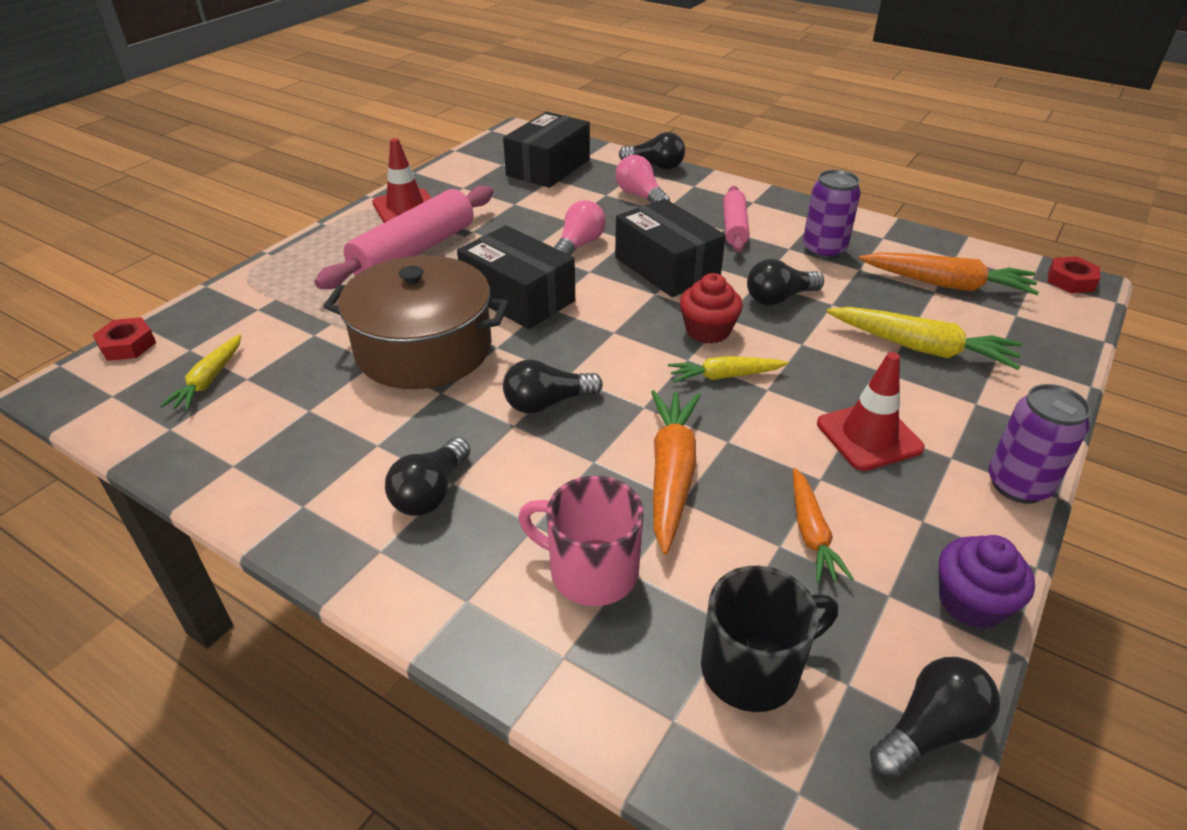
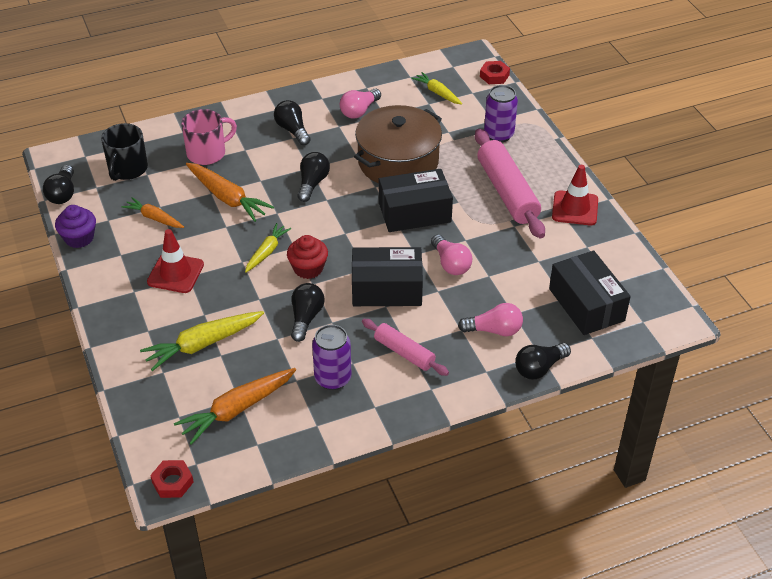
camera: 125 degrees right, 5 degrees up
purple can [988,384,1091,504] -> purple can moved to [484,85,518,142]
none -> pink light bulb [340,89,381,119]

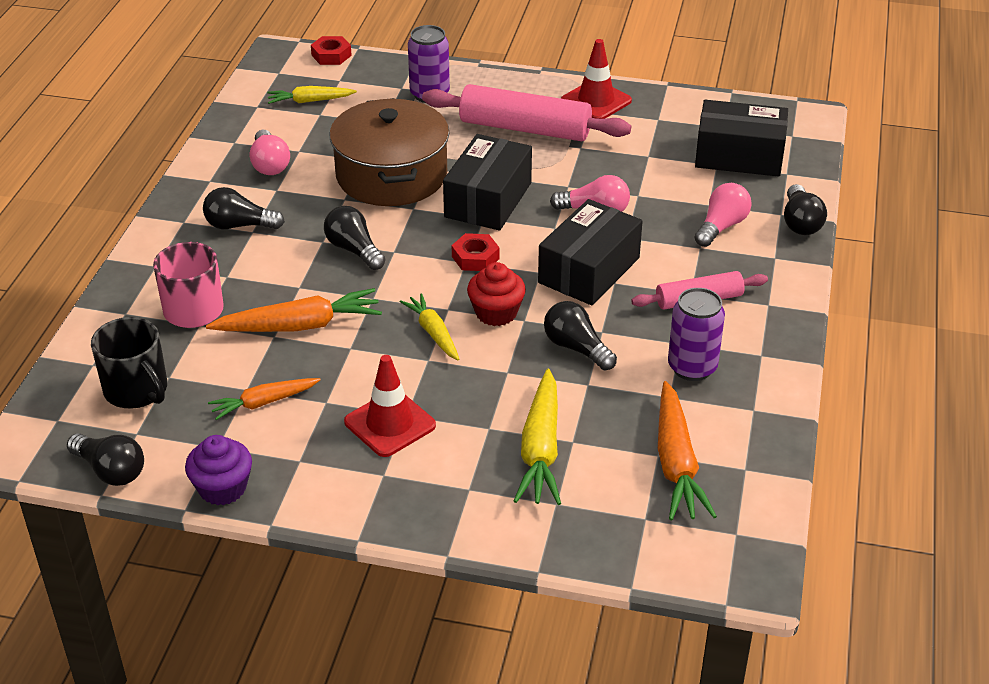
camera: 55 degrees left, 5 degrees down
red nut [150,460,194,498] -> red nut moved to [452,233,500,271]

